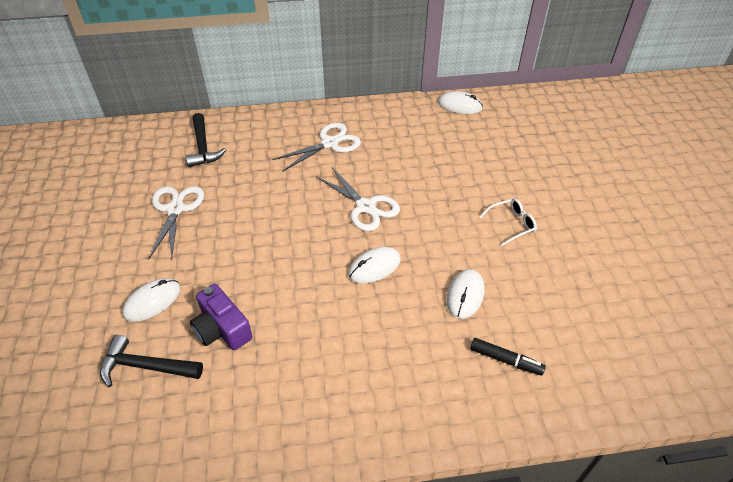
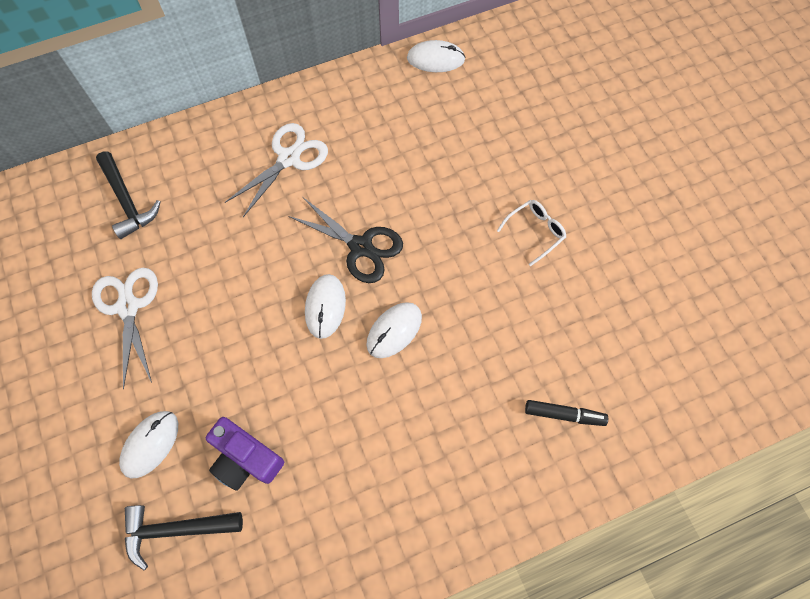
camera: 15 degrees left, 20 degrees up
white scissors [317,167,400,231] -> black scissors [288,197,403,283]
white mouse [446,269,484,319] -> white mouse moved to [305,274,346,339]

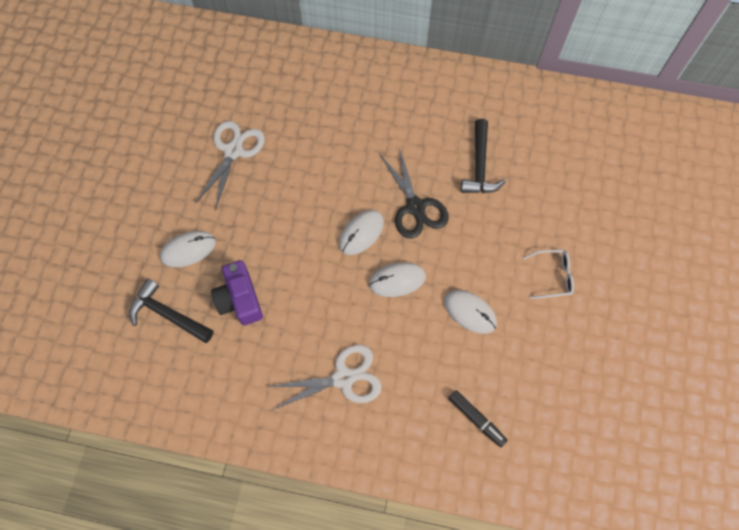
camera: 35 degrees right, 0 degrees up
black hammer [96,151,161,239] -> black hammer moved to [461,119,506,193]
white scissors [225,123,328,217] -> white scissors moved to [266,345,382,410]
white mouse [407,40,466,72] -> white mouse moved to [444,290,497,334]

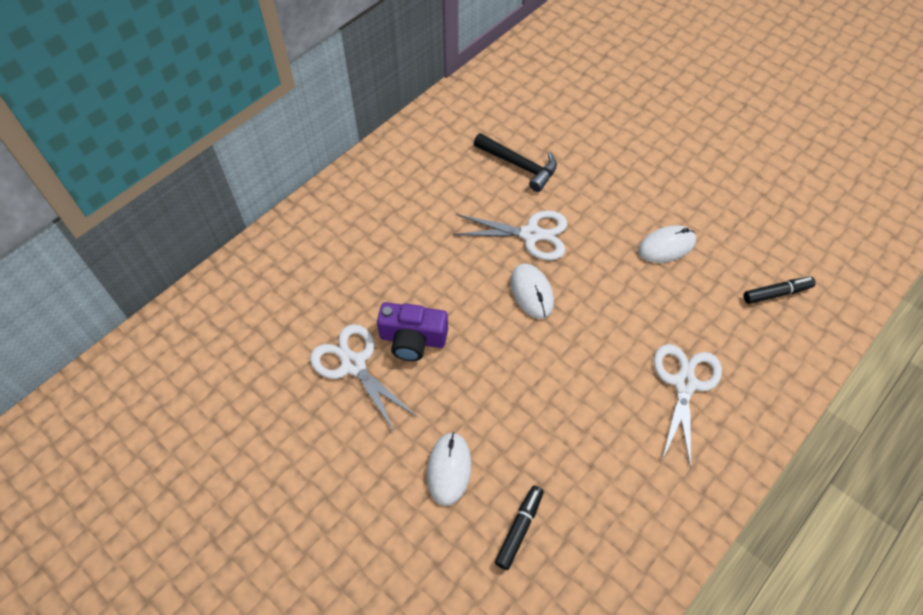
camera: 60 degrees left, 10 degrees down
black hammer [129,279,214,343] -> black marker [495,486,544,570]
purple camera [211,260,263,325] -> purple camera moved to [377,302,448,361]
white mouse [369,262,426,297] -> none
black scissors [380,148,449,239] -> white scissors [453,211,568,261]
white glasses [524,250,574,299] -> none

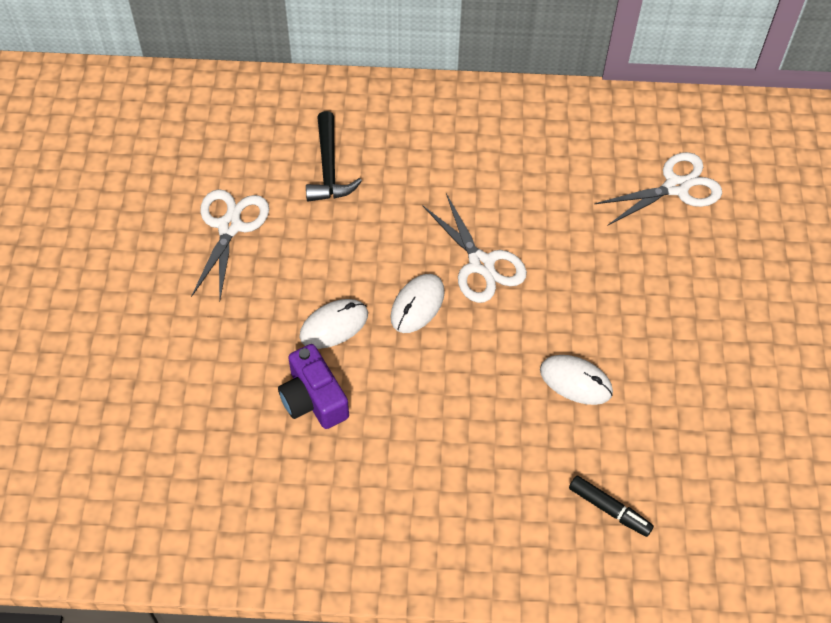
camera: 50 degrees right, 0 degrees up
purple camera [377,302,448,361] -> purple camera moved to [278,344,349,429]
white mouse [427,432,471,506] -> white mouse moved to [299,299,368,349]
black hammer [474,133,557,192] -> black hammer moved to [306,111,362,201]
black marker [495,486,544,570] -> none
white scissors [654,344,722,469] -> white scissors moved to [594,152,722,226]

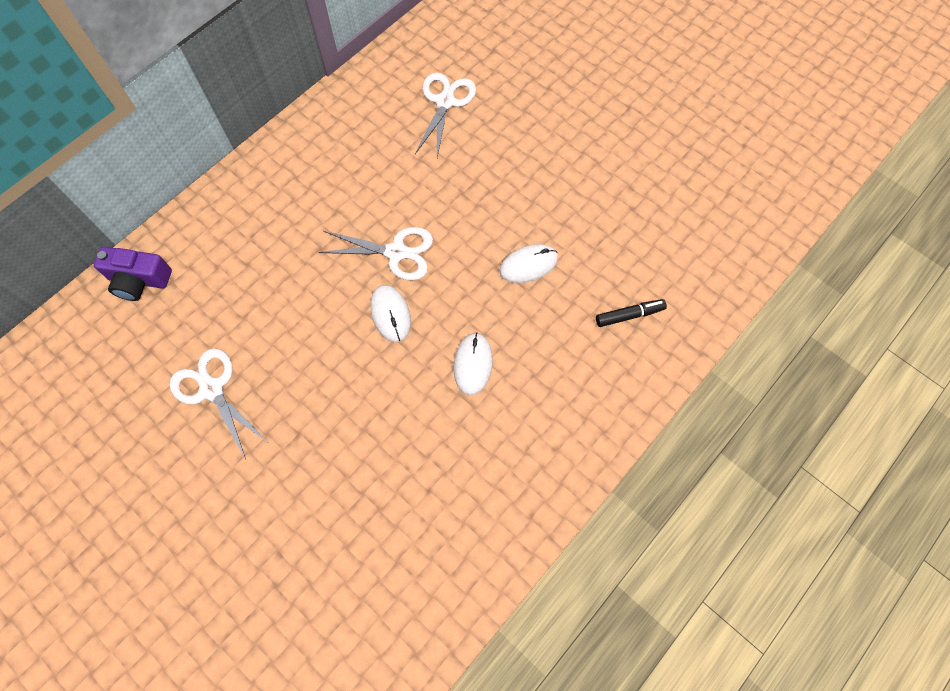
camera: 50 degrees left, 10 degrees up
purple camera [278,344,349,429] -> purple camera moved to [94,246,172,301]
white mouse [299,299,368,349] -> white mouse moved to [454,333,493,395]
black hammer [306,111,362,201] -> none

